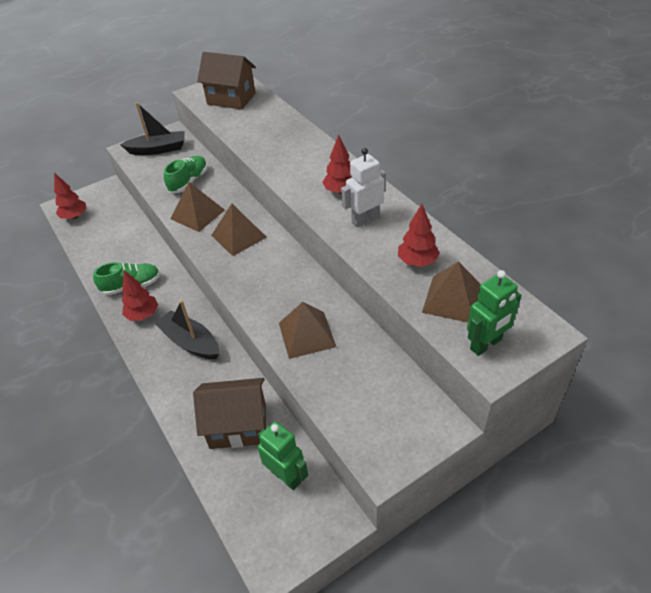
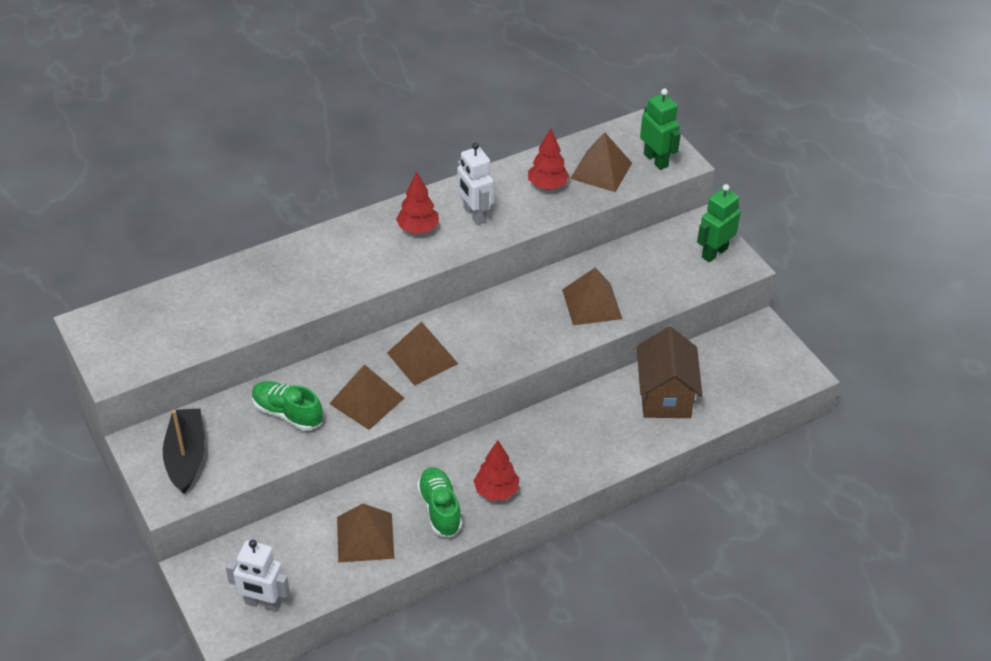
camera: 90 degrees left, 0 degrees up
red tree [54,173,86,219] -> white robot [226,540,290,612]
black boat [155,300,219,359] -> none
brown house [197,52,256,110] -> none
green robot [258,421,308,490] -> green robot moved to [697,184,741,262]
none -> brown pyramid [337,504,394,563]

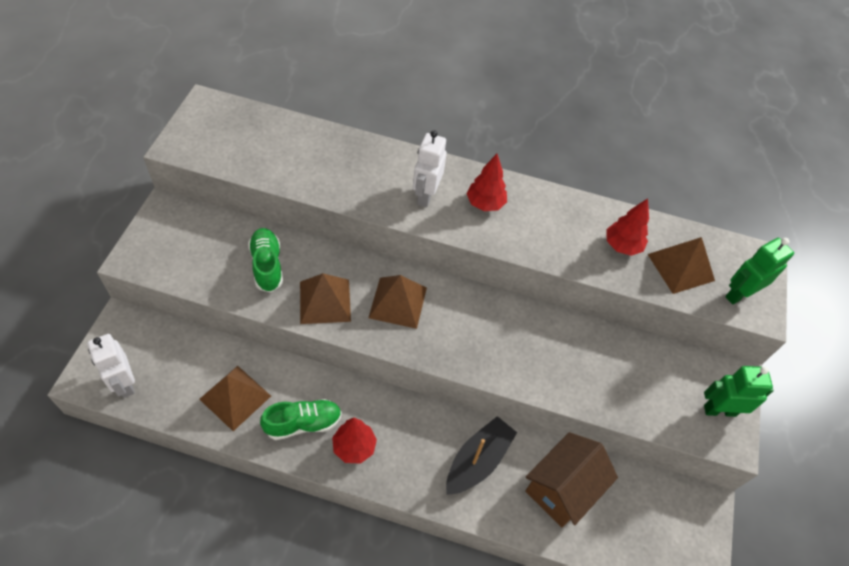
camera: 40 degrees right, 10 degrees up
black boat [163,409,205,494] -> black boat moved to [446,416,517,495]
green shoe [417,467,462,537] -> green shoe turned 45 degrees clockwise [260,399,342,440]
white robot [457,143,494,225] -> white robot moved to [413,130,447,207]
brown pyramid [562,267,622,325] -> none
green robot [640,89,681,170] -> green robot turned 135 degrees counterclockwise [725,238,794,305]

